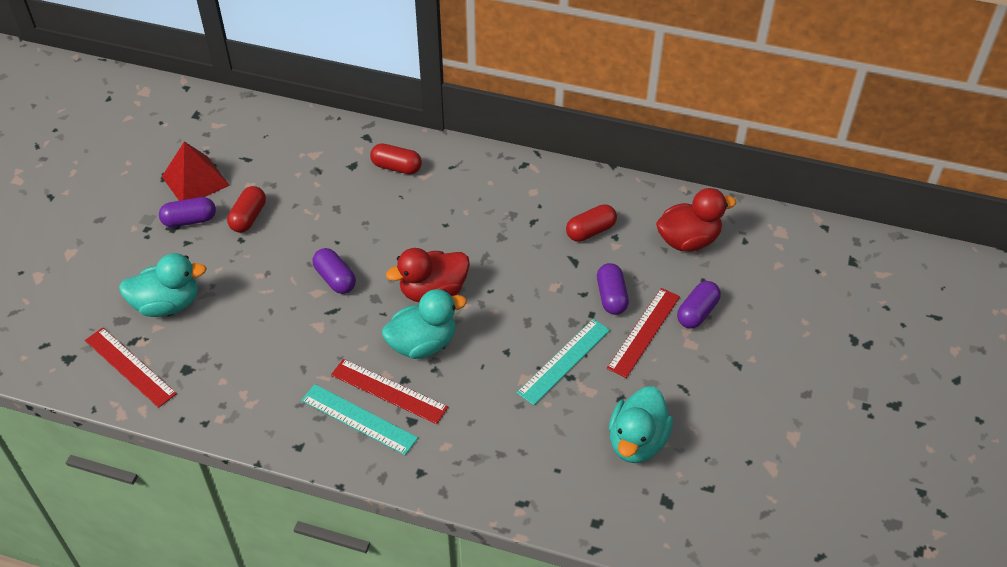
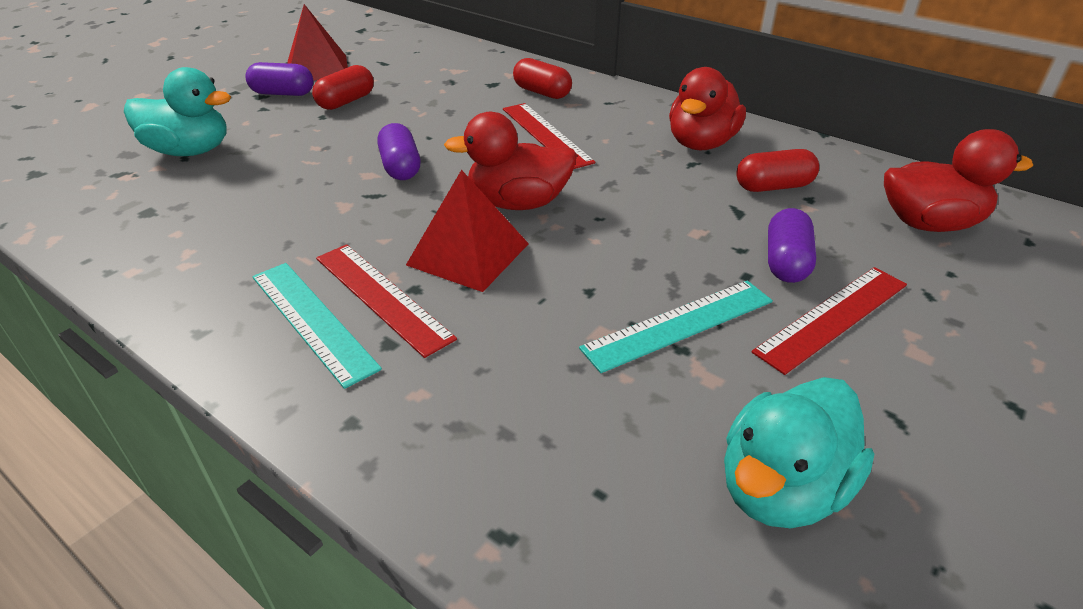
camera: 20 degrees right, 10 degrees down
red ruler [85,328,177,408] -> red ruler moved to [503,103,595,169]
turquoise duck [382,289,467,359] -> red pyramid [406,170,529,292]
purple capsule [677,281,721,329] -> none
none -> red duck [669,67,746,150]

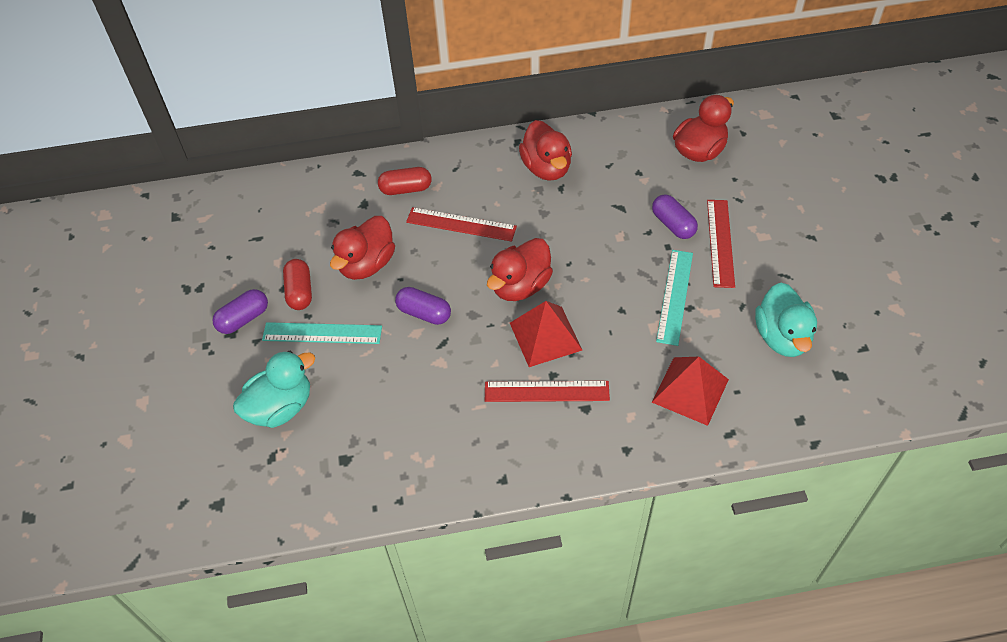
camera: 45 degrees left, 15 degrees up
turquoise ruler [252,263,382,389] -> turquoise ruler moved to [262,322,382,344]
red pyramid [288,4,348,81] -> red pyramid moved to [652,357,729,426]
red capsule [736,149,819,192] -> none
none -> red duck [330,216,395,280]

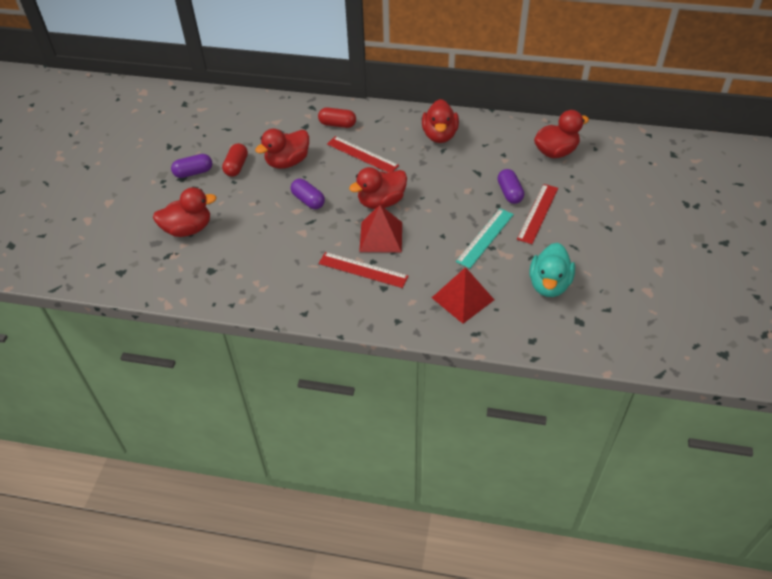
camera: 20 degrees right, 5 degrees down
turquoise duck [233,351,315,428] -> red duck [153,187,217,237]
turquoise ruler [262,322,382,344] -> none

